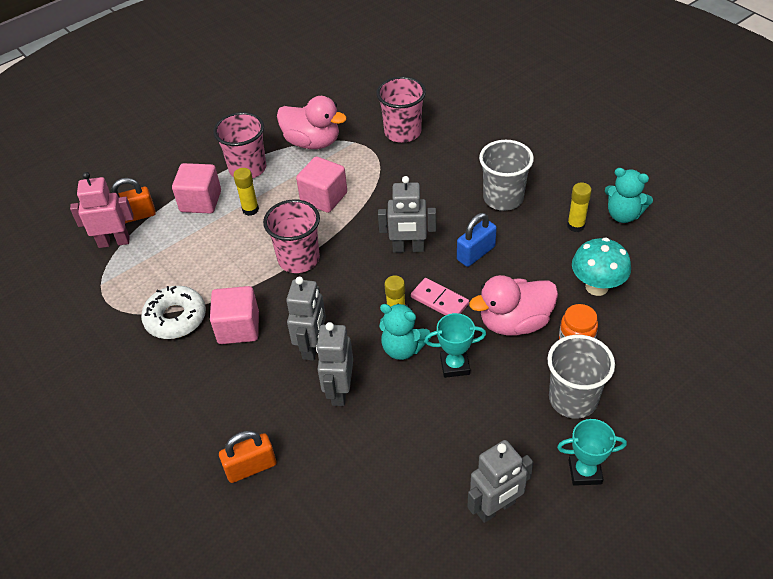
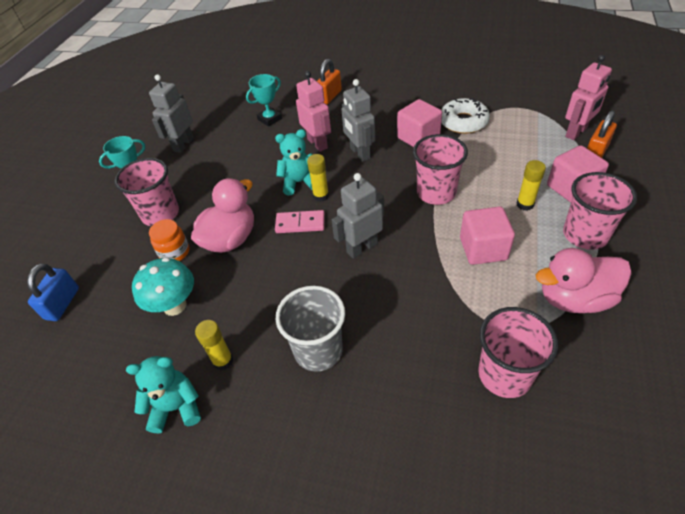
camera: 145 degrees right, 0 degrees up
grey robot [316,322,353,406] -> pink robot [296,71,331,152]
turquoise trophy [425,313,486,378] -> turquoise trophy moved to [246,74,282,127]
blue padlock [457,213,497,267] -> blue padlock moved to [27,263,79,321]
grey cup [547,335,615,419] -> pink cup [114,158,179,226]

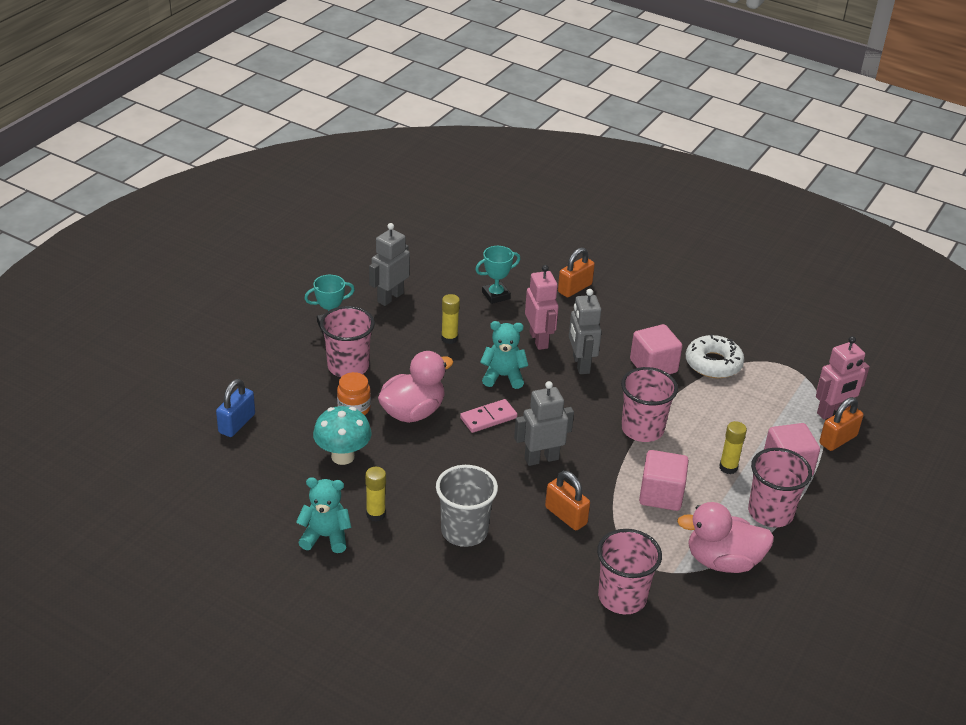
camera: 10 degrees right, 10 degrees down
pink domino [275,210,325,233] -> pink domino turned 45 degrees counterclockwise [460,399,518,433]
yellow glue stick [307,154,329,202] -> yellow glue stick moved to [441,294,460,344]
none -> orange padlock [545,471,590,530]

